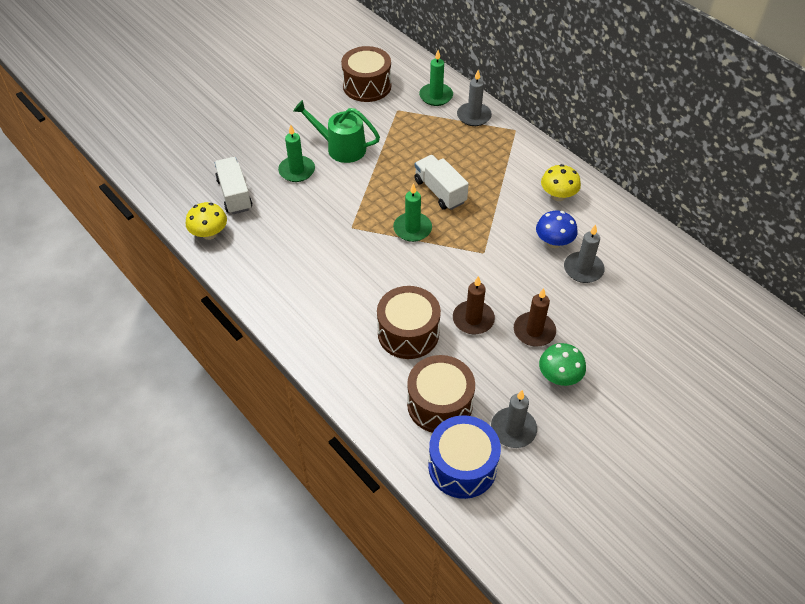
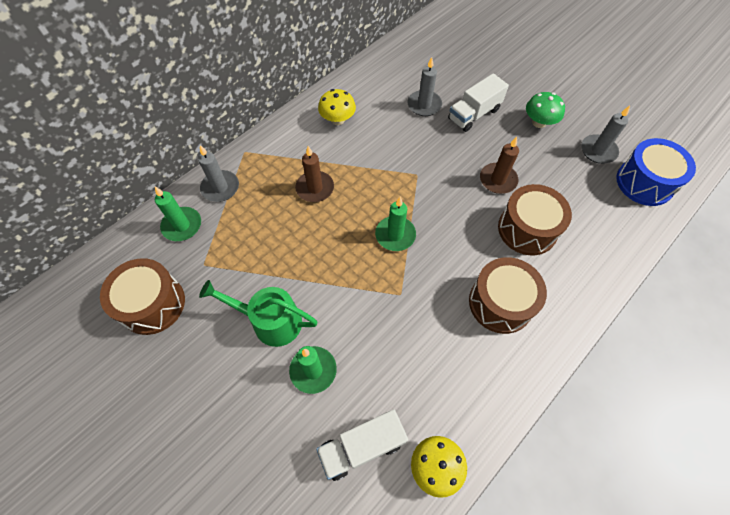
camera: 95 degrees left, 10 degrees up
green watering can [293,100,380,163] -> green watering can turned 90 degrees clockwise [199,280,318,347]
brown drum [407,355,475,433] -> brown drum moved to [469,257,547,334]
white truck [414,155,469,210] -> white truck moved to [448,73,509,132]
brown candle [514,288,556,347] -> brown candle moved to [295,146,334,202]
blue mushroom [536,211,578,248] -> none

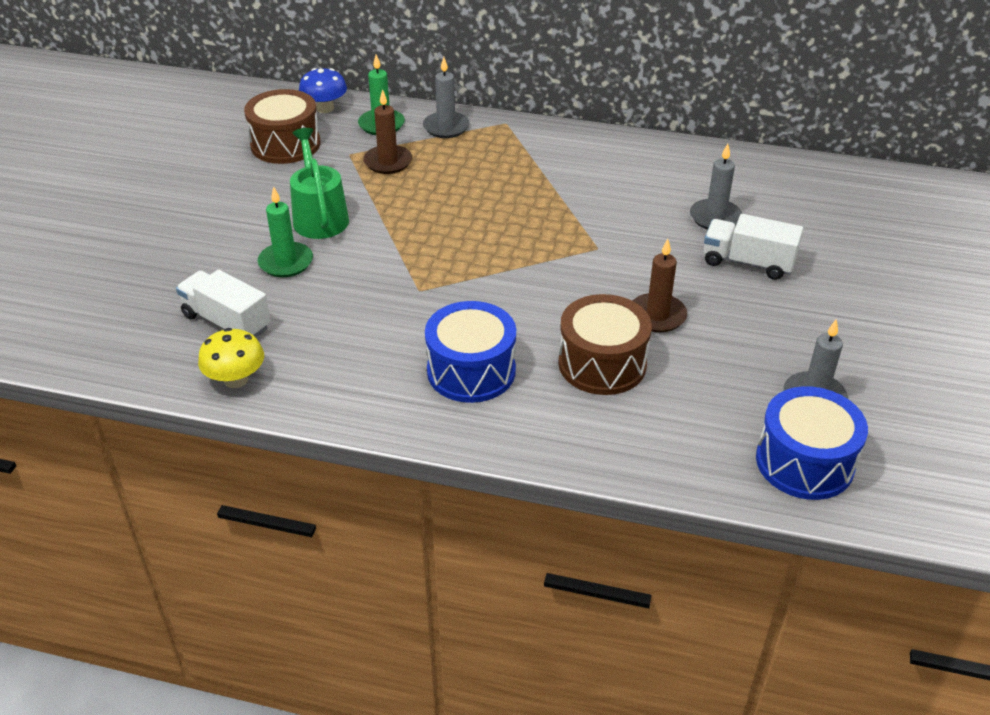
camera: 60 degrees right, 20 degrees down
brown candle [295,146,334,202] -> brown candle moved to [363,89,412,174]
yellow mushroom [318,89,356,125] -> none
green candle [375,197,416,251] -> none
brown drum [469,257,547,334] -> blue drum [425,301,516,403]
green mushroom [526,92,565,128] -> none
none -> blue mushroom [299,68,347,113]

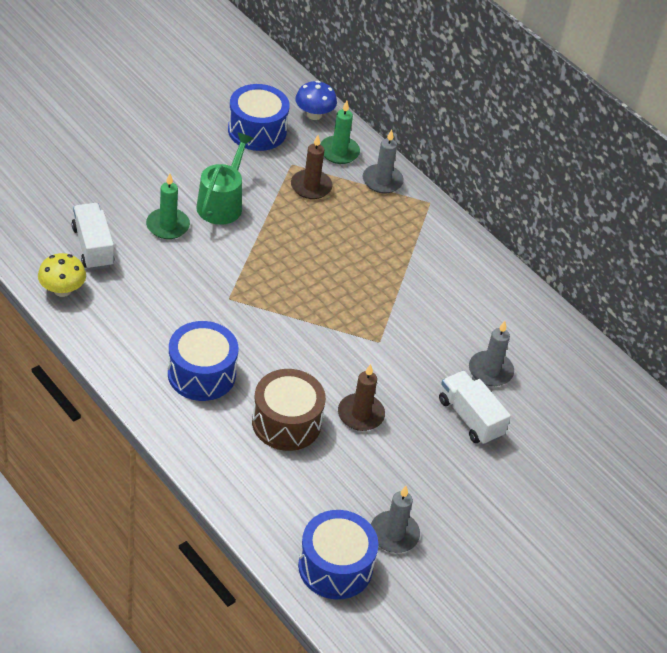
camera: 30 degrees right, 5 degrees up
brown drum [244,89,320,164] -> blue drum [228,84,290,151]

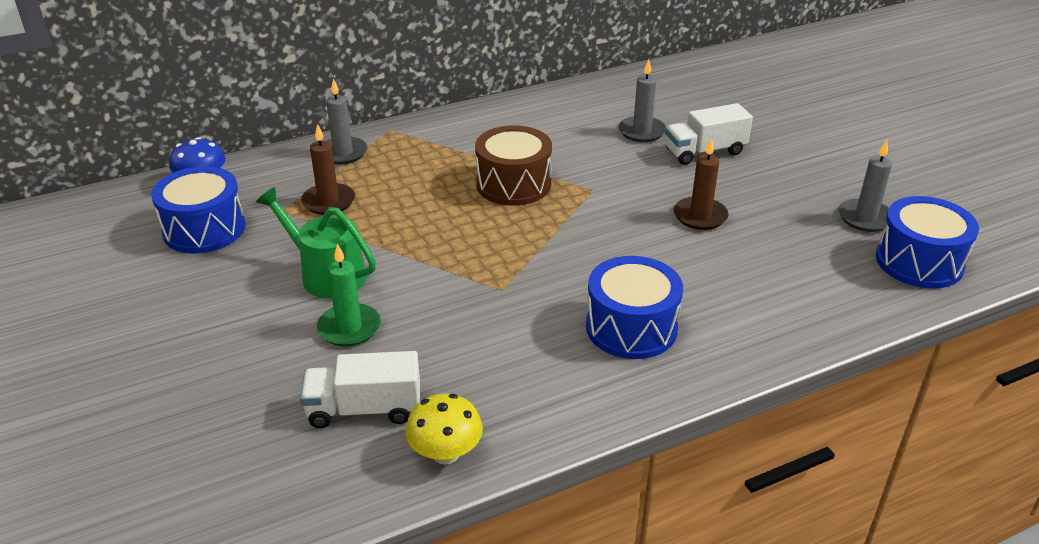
camera: 70 degrees left, 10 degrees down
brown drum [252,369,326,451] -> brown drum moved to [475,125,552,206]
green candle [320,101,360,164] -> none

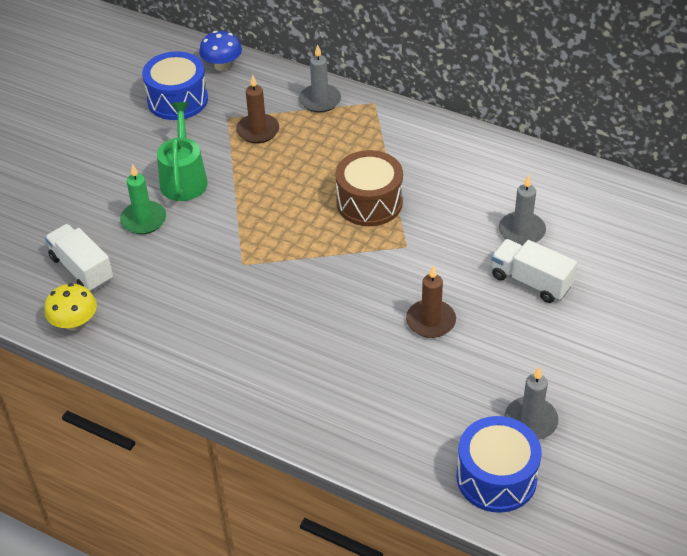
camera: 55 degrees right, 10 degrees up
blue drum [586,256,683,359] -> none

